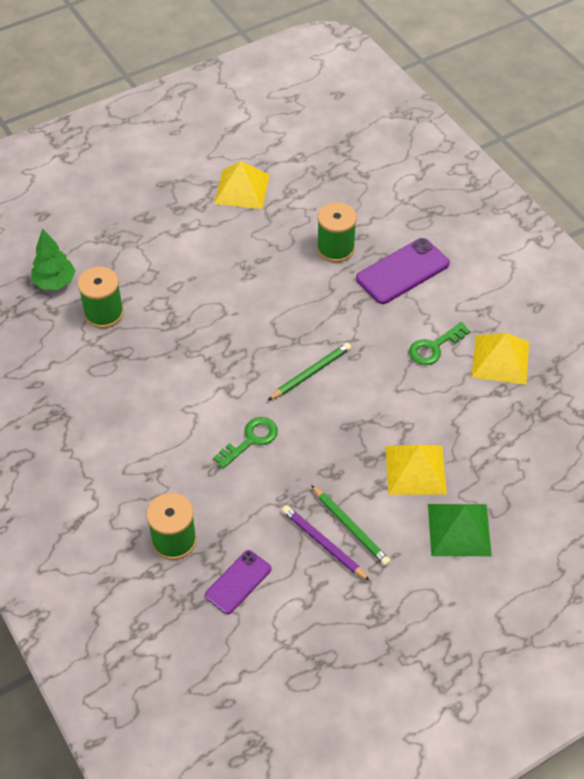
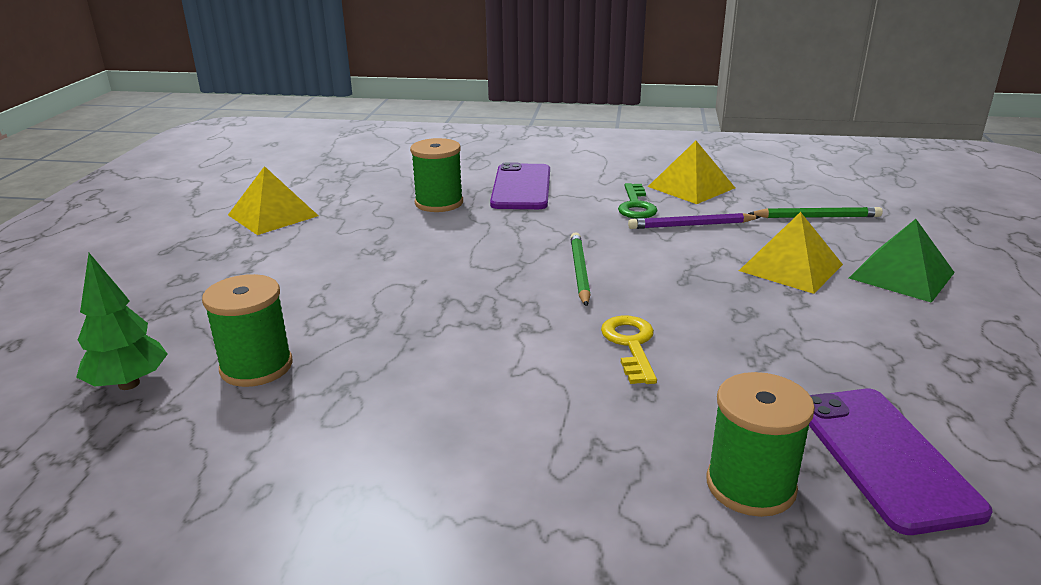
camera: 50 degrees left, 25 degrees down
purple phone [205,550,271,614] -> purple phone [809,389,992,535], size x1.60
green key [213,417,278,469] -> yellow key [601,316,657,384]
purple pencil [282,505,370,581] -> purple pencil moved to [628,213,760,229]
green pencil [311,485,390,566] -> green pencil moved to [748,207,883,218]

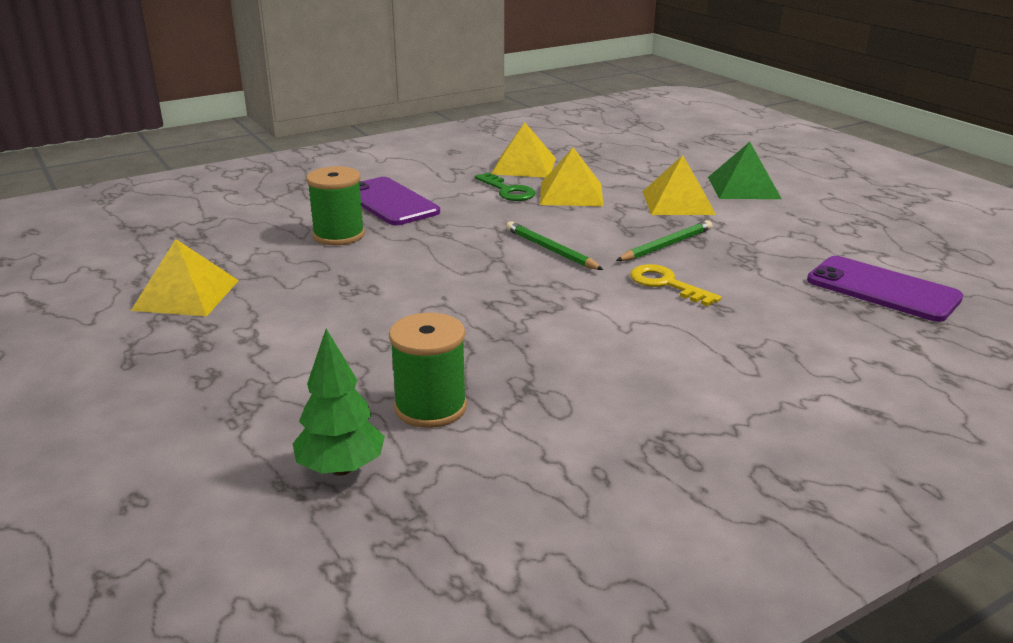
camera: 40 degrees left, 0 degrees up
purple pencil [628,213,760,229] -> yellow pyramid [540,148,603,206]
green spool [706,372,815,517] -> none
green pencil [748,207,883,218] -> green pencil moved to [616,220,712,261]

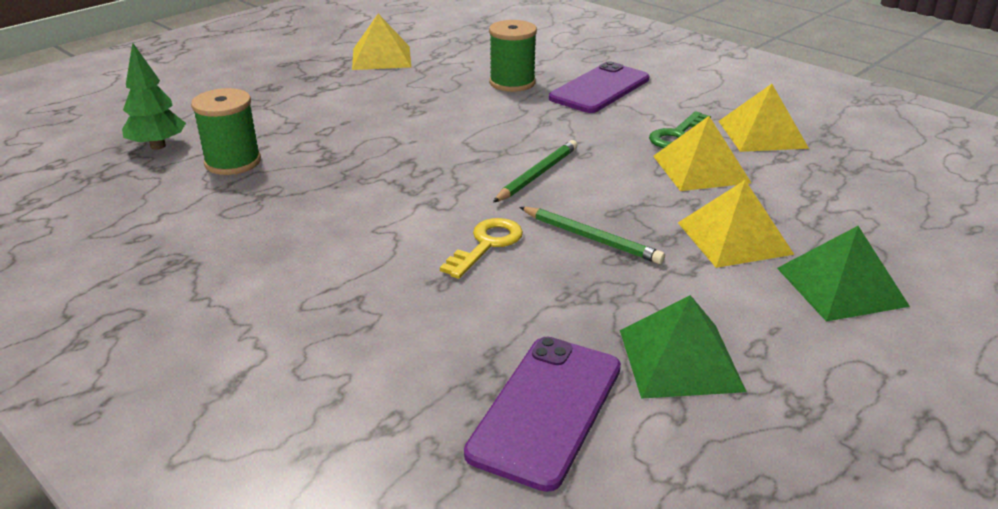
camera: 75 degrees right, 5 degrees up
none -> green pyramid [620,295,747,399]

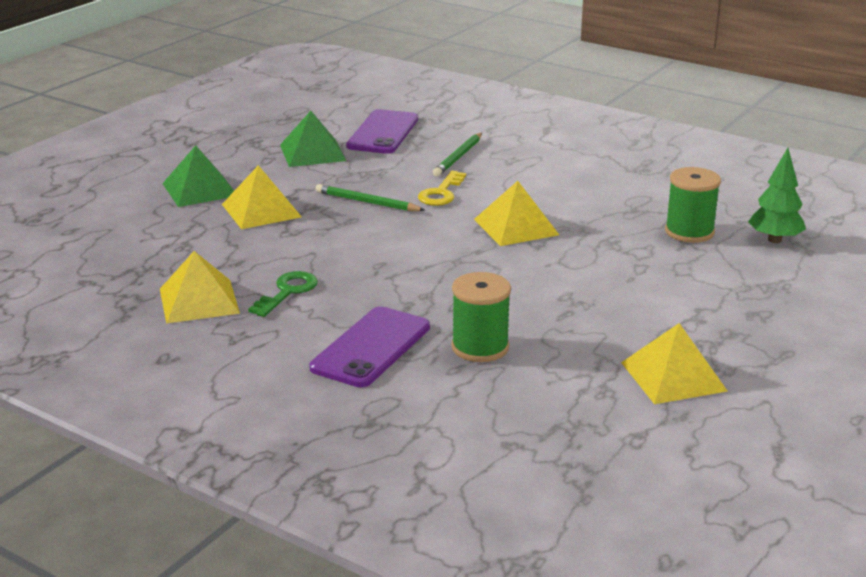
camera: 170 degrees right, 5 degrees down
green pencil [493,140,578,202] -> green pencil moved to [433,133,482,177]
yellow pyramid [653,116,751,191] -> yellow pyramid moved to [474,181,559,246]

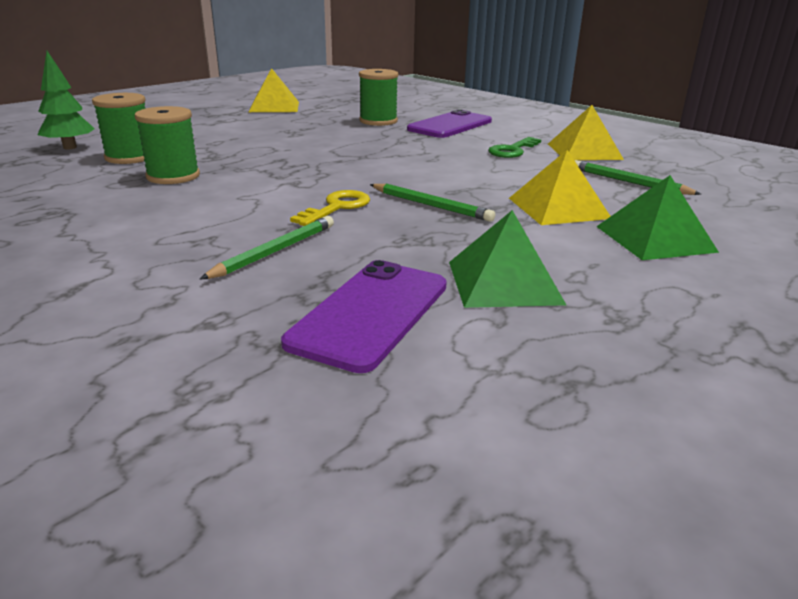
camera: 170 degrees left, 0 degrees up
yellow pyramid [474,181,559,246] -> none
none -> green spool [135,106,200,184]
none -> green pencil [575,160,701,195]

